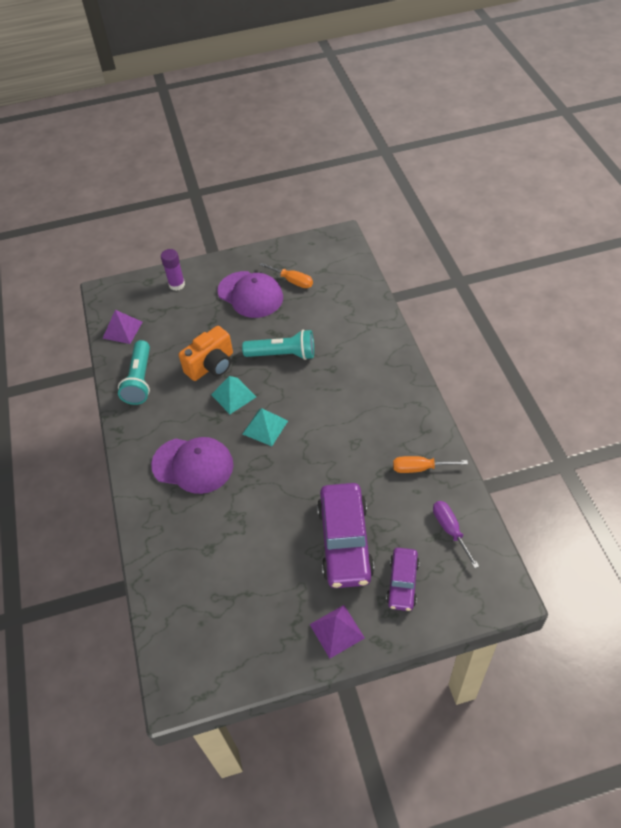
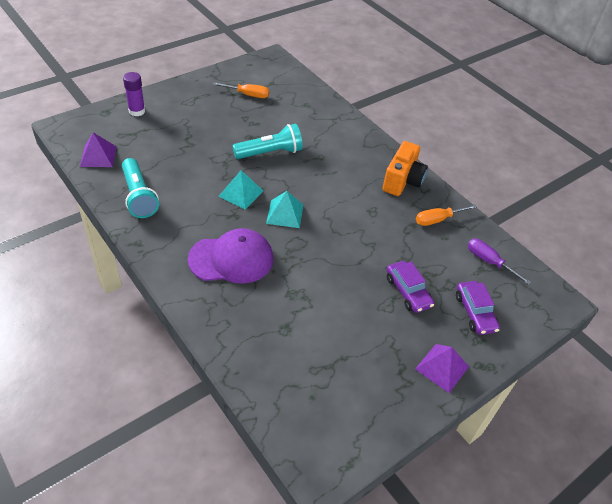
camera: 30 degrees left, 5 degrees down
orange camera [179,326,233,381] -> orange camera moved to [382,141,428,196]
purple cap [217,271,283,318] -> none
purple car [317,483,374,588] -> purple car [387,261,434,313], size x0.57

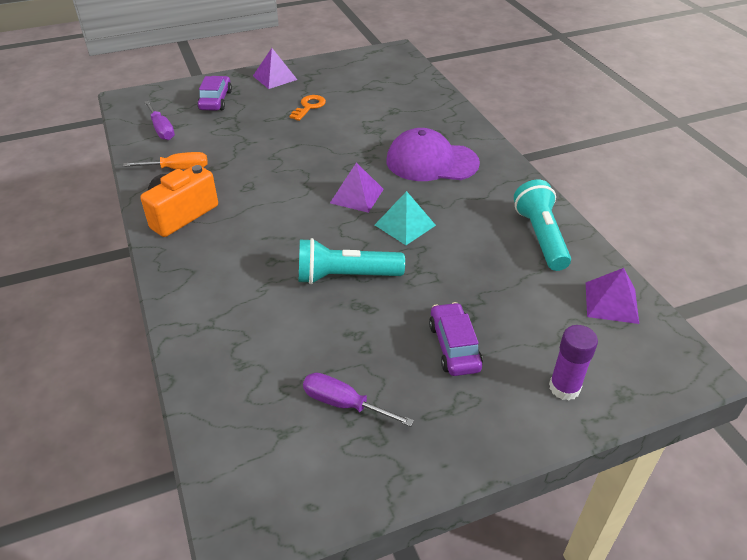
camera: 160 degrees left, 5 degrees down
orange screwdriver [213,82,269,98] -> purple screwdriver [303,373,414,427]
turquoise pyramid [266,191,303,228] -> purple pyramid [330,162,384,213]
purple car [387,261,434,313] -> purple car moved to [429,302,483,376]
none -> orange key [290,95,326,121]

